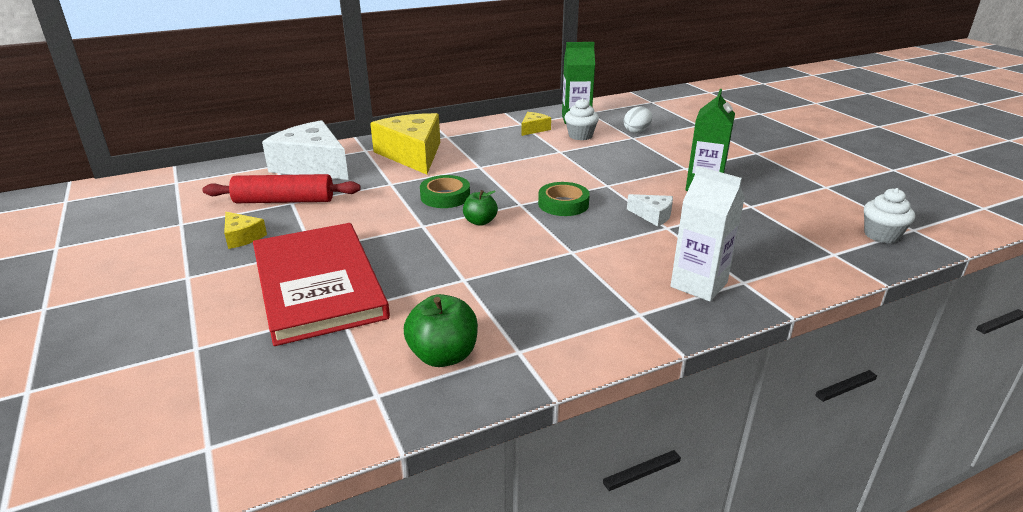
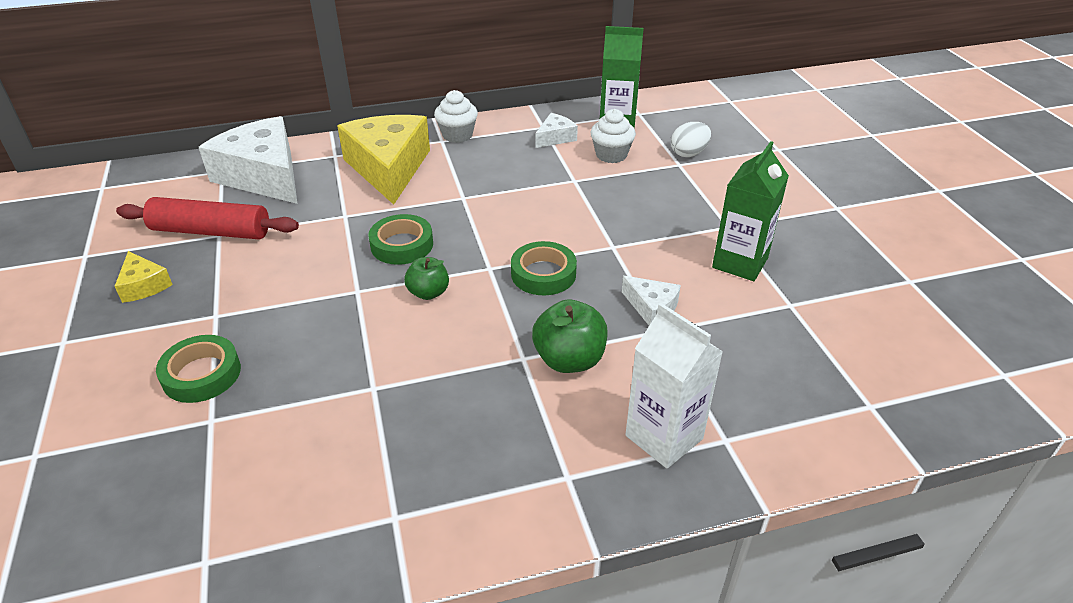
camera: 10 degrees right, 10 degrees up
red book [253,223,390,346] -> green tape [156,335,241,403]
green apple [404,294,478,367] -> green apple moved to [532,299,608,373]
yellow cheese [521,112,551,136] -> white cheese [536,113,578,148]
white cupcake [864,188,915,243] -> white cupcake moved to [434,90,478,143]

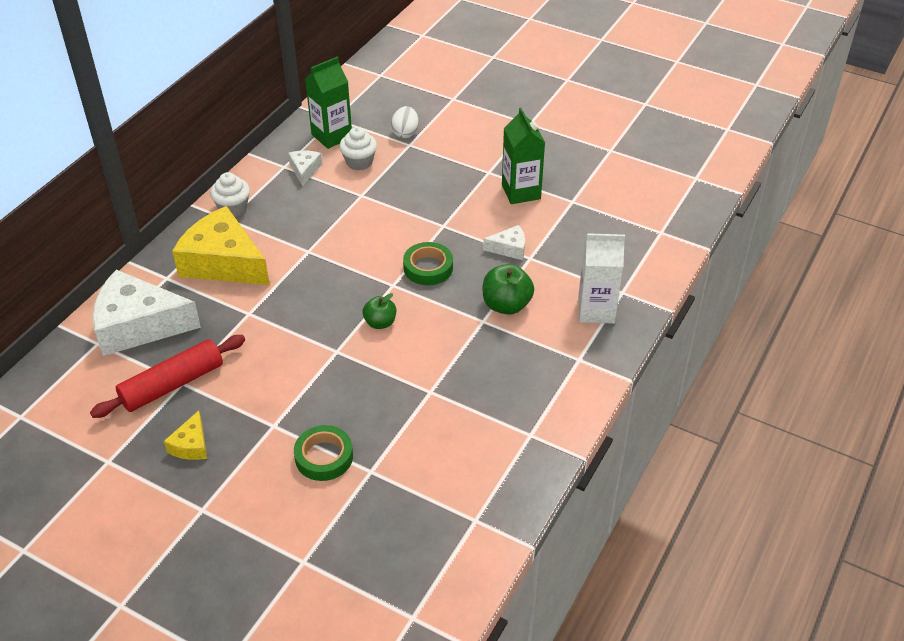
camera: 45 degrees left, 5 degrees up
yellow cheese [115,251,173,303] -> yellow cheese turned 90 degrees clockwise [164,410,207,460]
green tape [368,214,433,265] -> none

